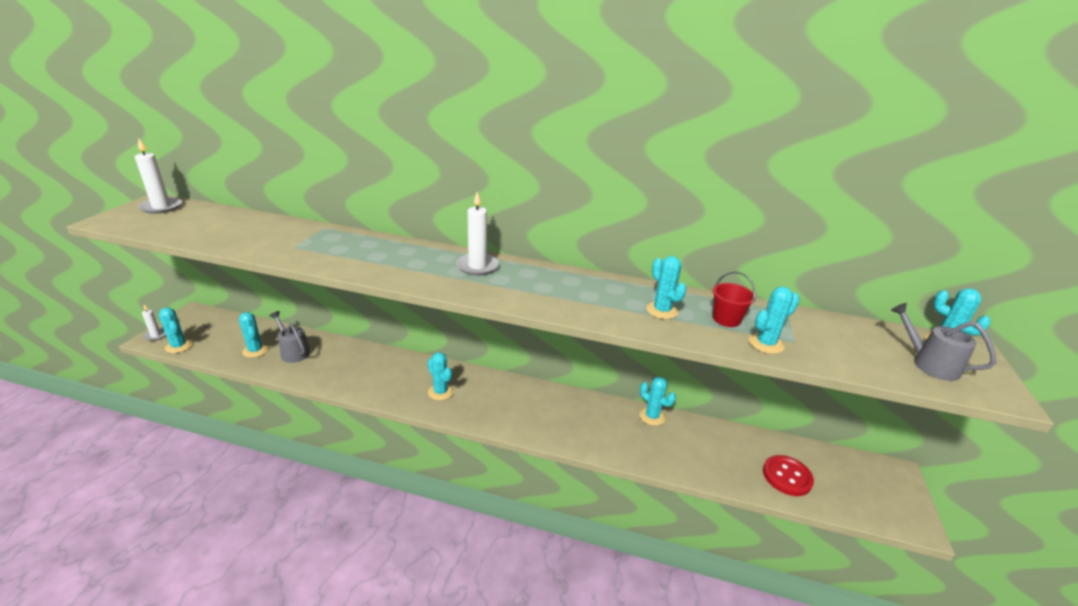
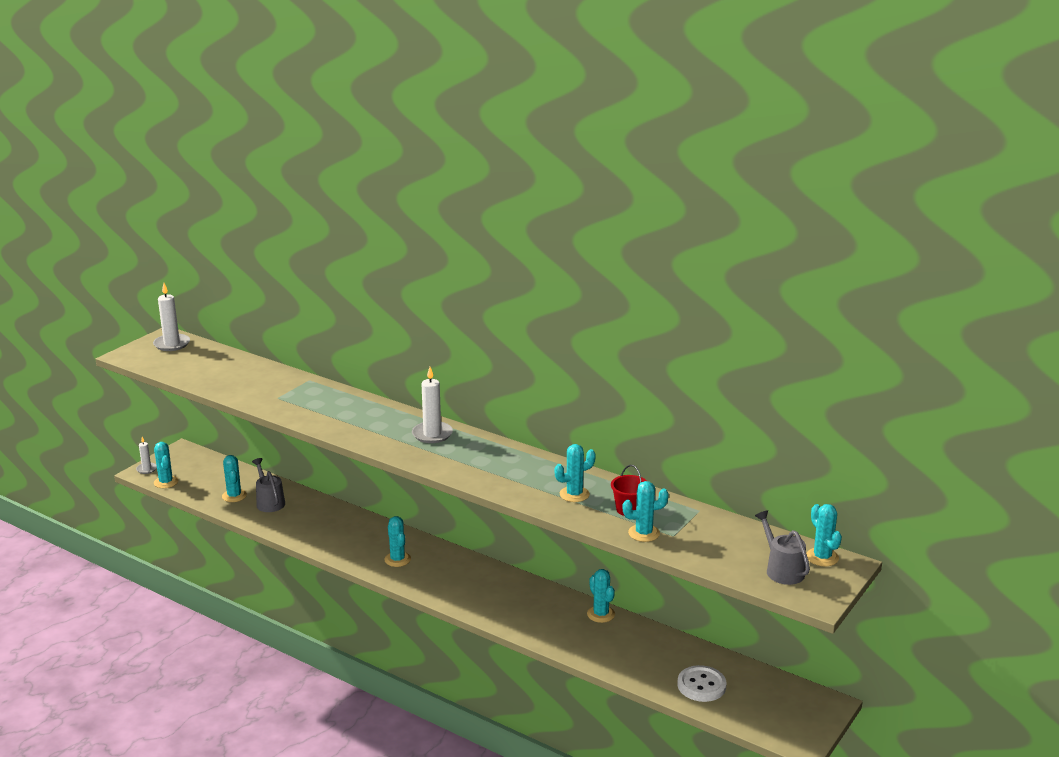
camera: 20 degrees right, 5 degrees down
turquoise cactus [646,256,687,319] -> turquoise cactus turned 75 degrees clockwise [555,444,596,502]
red button [763,455,814,496] -> white button [677,665,727,702]

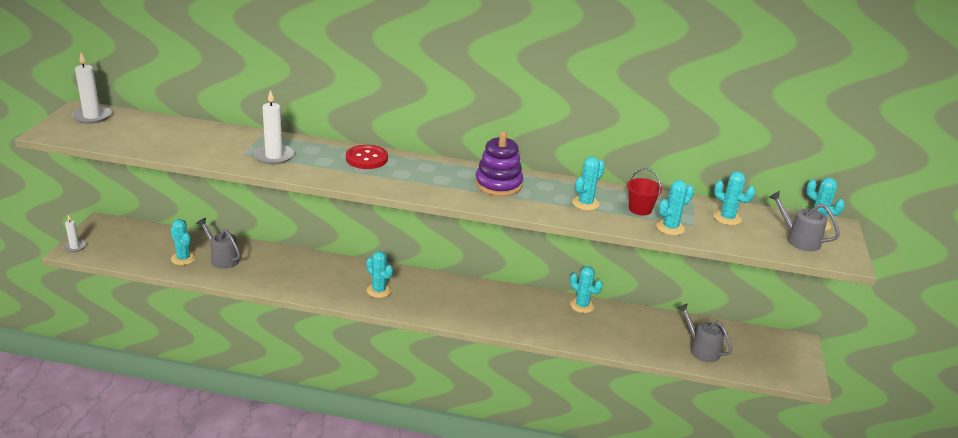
camera: 25 degrees left, 5 degrees up
turquoise cactus [154,442,178,488] -> turquoise cactus moved to [714,171,755,225]
white candle [412,367,453,443] -> white candle moved to [254,90,294,165]
white button [677,665,727,702] -> grey watering can [678,303,732,362]
none -> red button [346,145,388,169]
none -> purple stacking toy [475,132,523,196]

